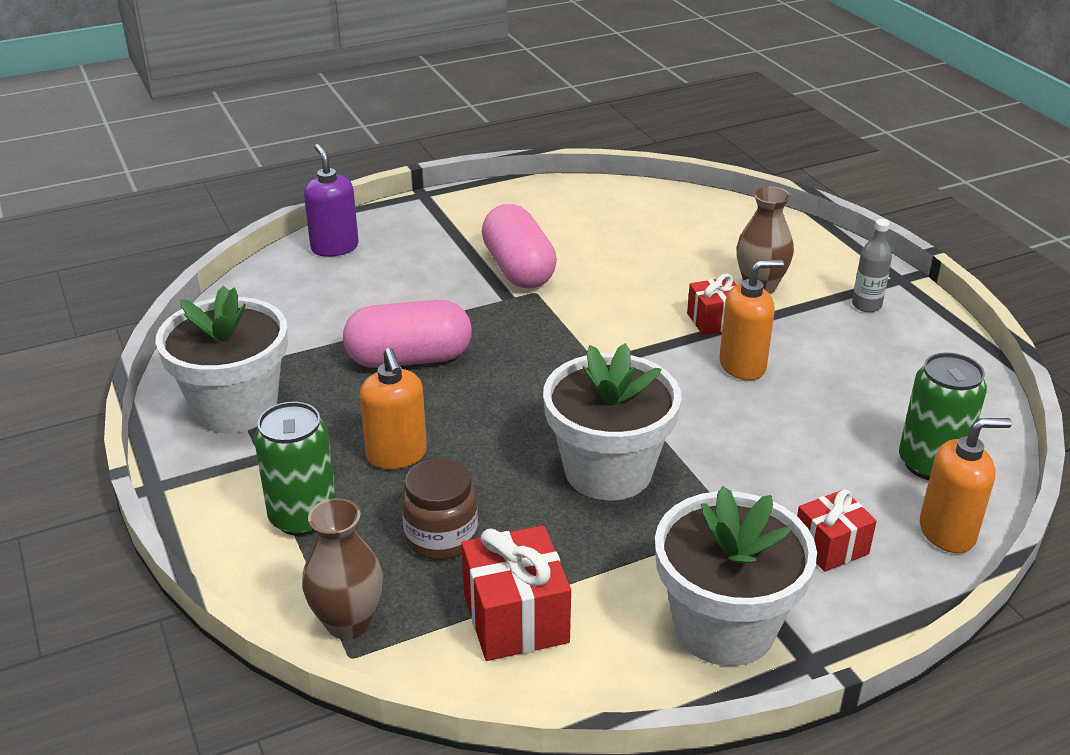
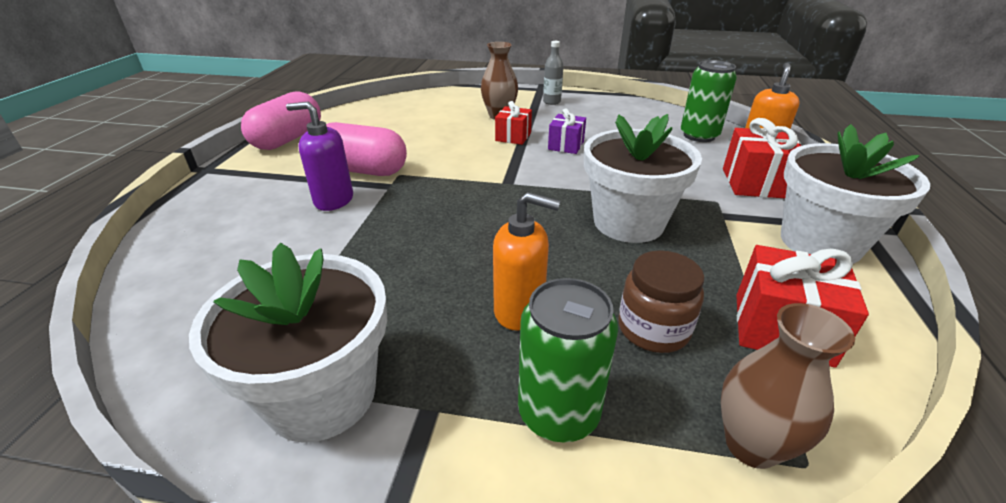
camera: 55 degrees left, 0 degrees up
purple soap dispenser [304,144,359,257] -> purple soap dispenser moved to [286,102,353,211]
pink capsule [343,300,472,368] -> pink capsule moved to [241,92,321,150]
orange soap dispenser [719,260,784,381] -> purple gift [548,108,586,154]
red gift [797,489,877,572] -> red gift [723,118,802,198], size x1.55

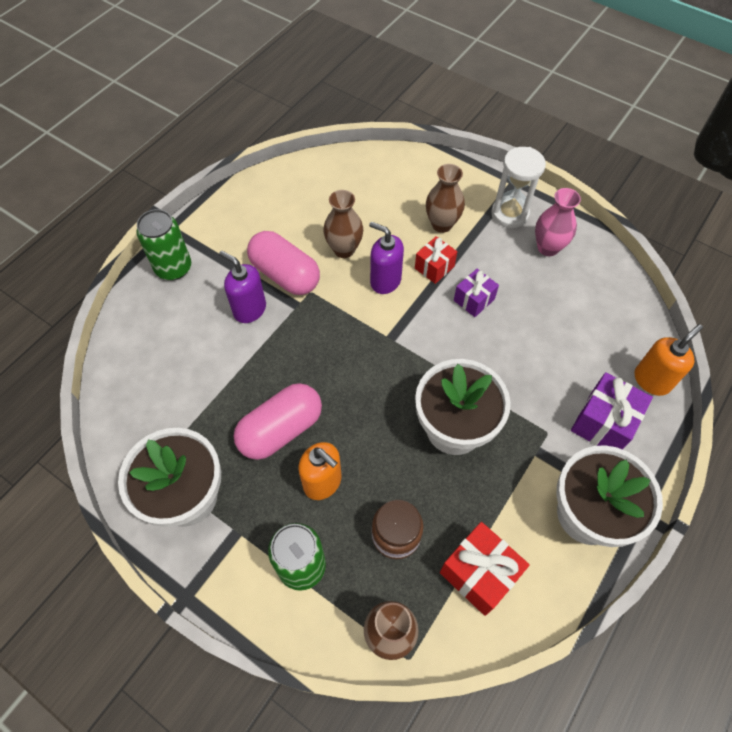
camera: 25 degrees right, 25 degrees up
pink capsule [241,92,321,150] -> pink capsule moved to [234,383,322,460]
grey bottle [543,41,563,105] -> white hourglass [491,147,546,228]
green can [681,60,737,142] -> green can moved to [136,209,191,280]
red gift [723,118,802,198] -> purple gift [571,372,653,450]
none -> brown vase [323,190,363,258]
none -> purple soap dispenser [369,221,404,294]
none -> pink vase [535,188,581,256]

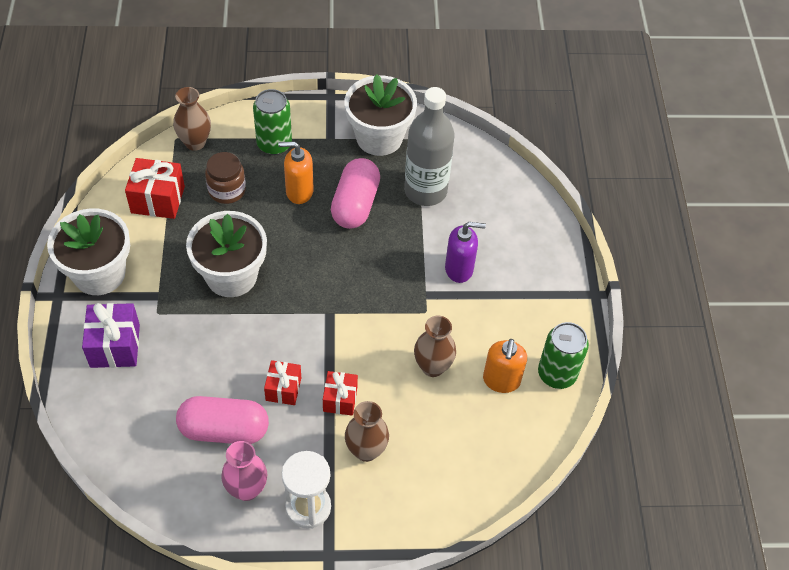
camera: 140 degrees right, 5 degrees down
green can [136,209,191,280] -> green can moved to [538,322,589,389]
pink capsule [247,231,320,295] -> pink capsule moved to [176,396,269,444]
purple soap dispenser [369,221,404,294] -> none
purple gift [454,269,499,317] -> red gift [264,360,301,405]
orange soap dispenser [635,324,703,396] -> orange soap dispenser moved to [483,339,527,393]
none -> grey bottle [404,87,455,206]

